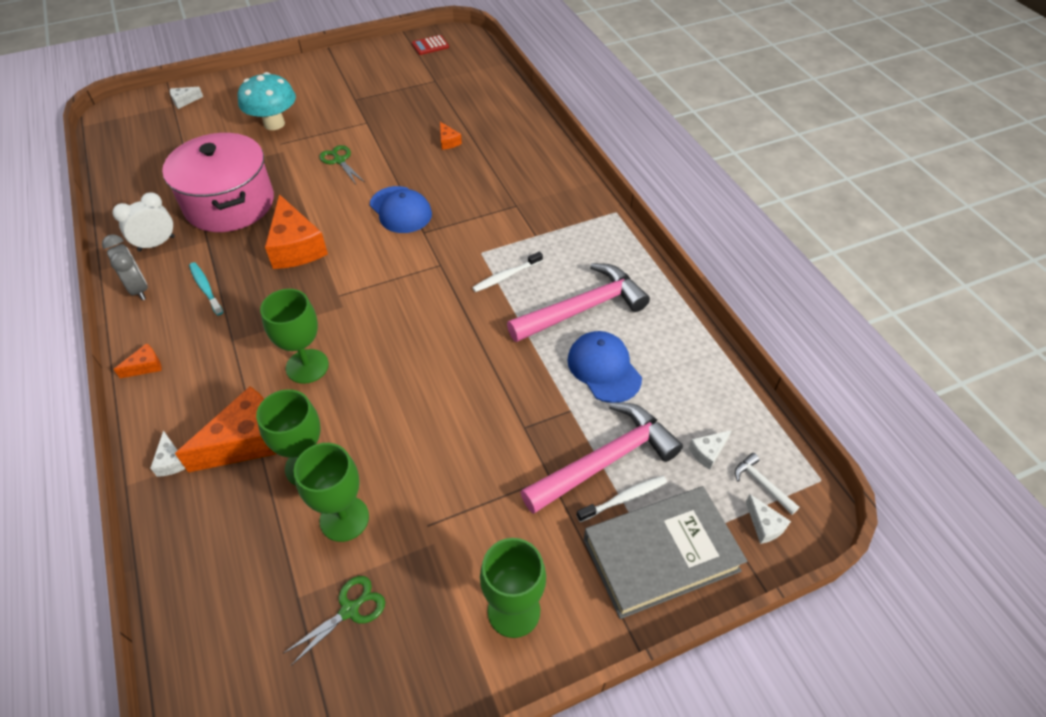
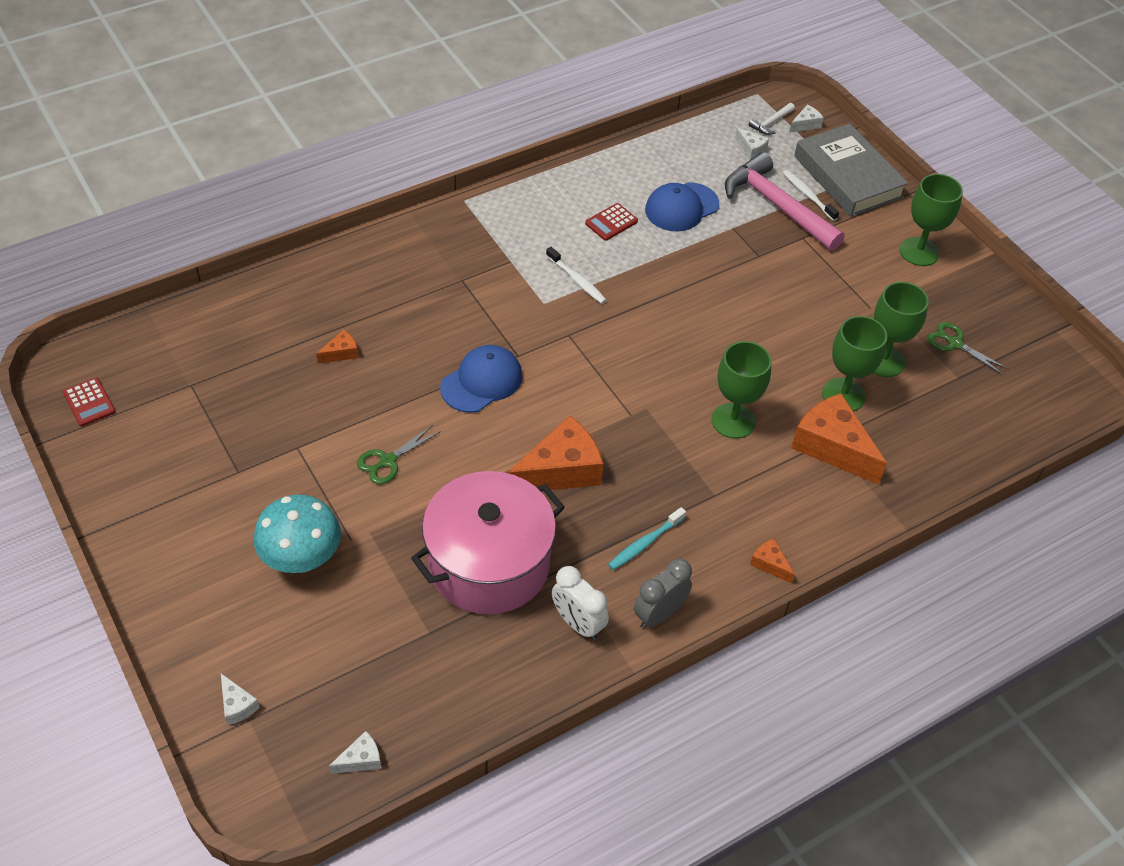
camera: 100 degrees left, 0 degrees up
white cheese [150,430,186,477] -> white cheese moved to [329,731,381,774]
pink hammer [507,263,650,342] -> red calculator [585,203,638,241]

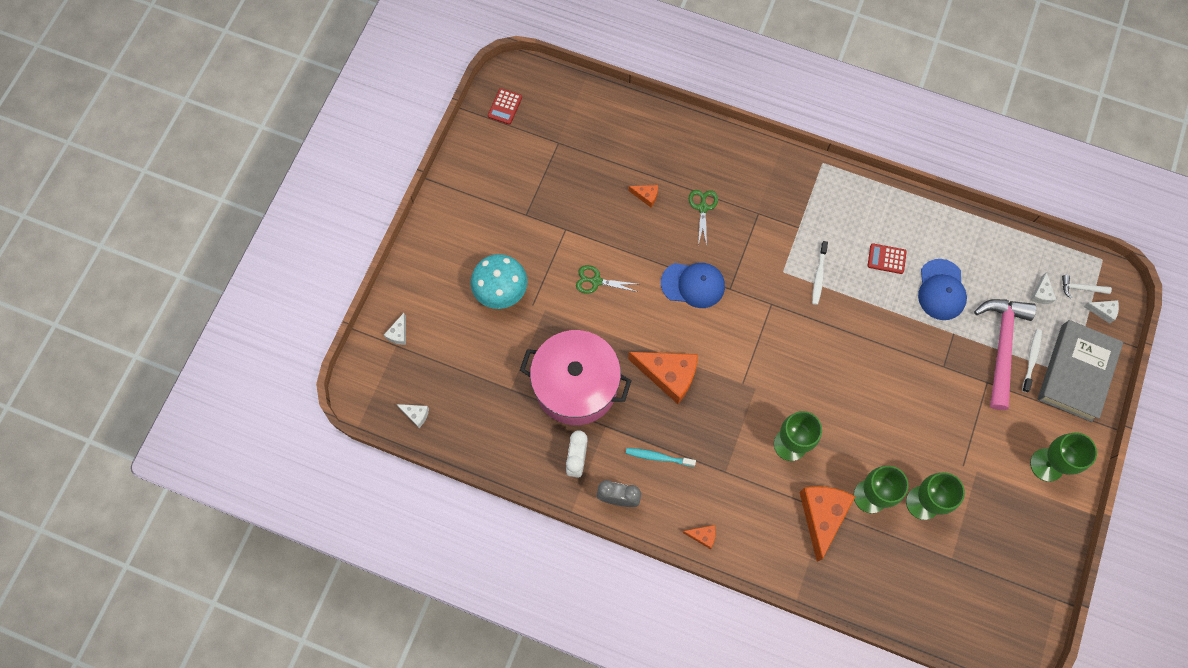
camera: 55 degrees right, 20 degrees up
blue cap [645,182,719,232] -> blue cap turned 105 degrees counterclockwise [918,259,967,320]
orange cheese [750,538,795,583] -> orange cheese turned 90 degrees clockwise [682,525,716,549]
green scissors [928,322,1008,375] -> green scissors moved to [689,190,718,246]

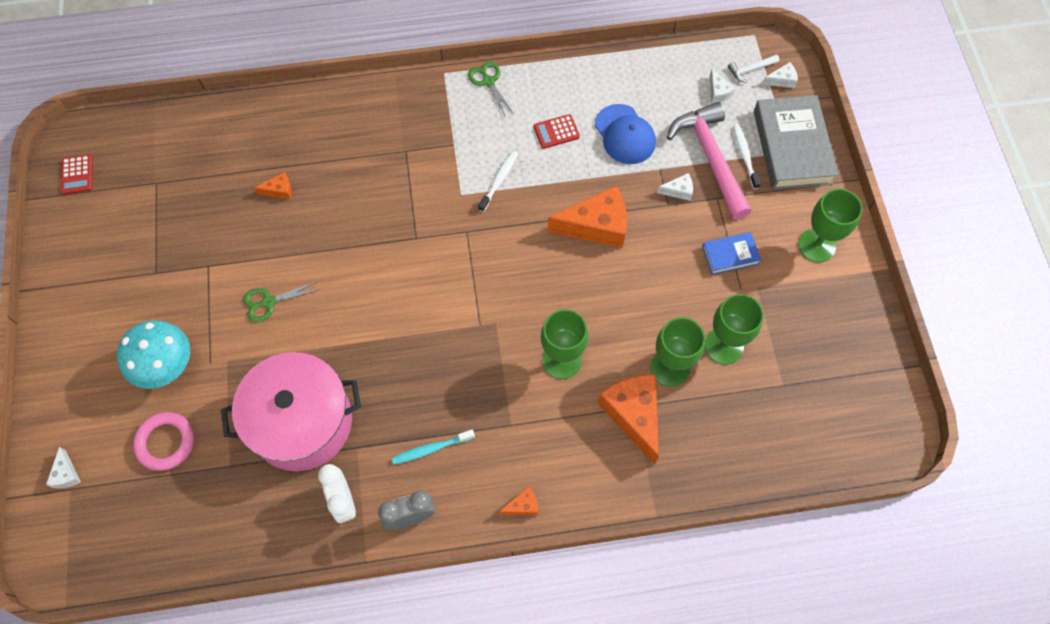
camera: 30 degrees left, 5 degrees down
white cheese [396,404,429,428] -> white cheese moved to [657,173,693,201]
orange cheese [628,352,698,404] -> orange cheese moved to [548,186,627,248]
blue cap [661,263,725,308] -> none
green scissors [689,190,718,246] -> green scissors moved to [468,61,514,118]
white toothbrush [812,241,828,305] -> white toothbrush turned 135 degrees counterclockwise [478,151,518,212]
none -> pink ring [133,412,194,471]
none -> blue book [702,232,761,275]

